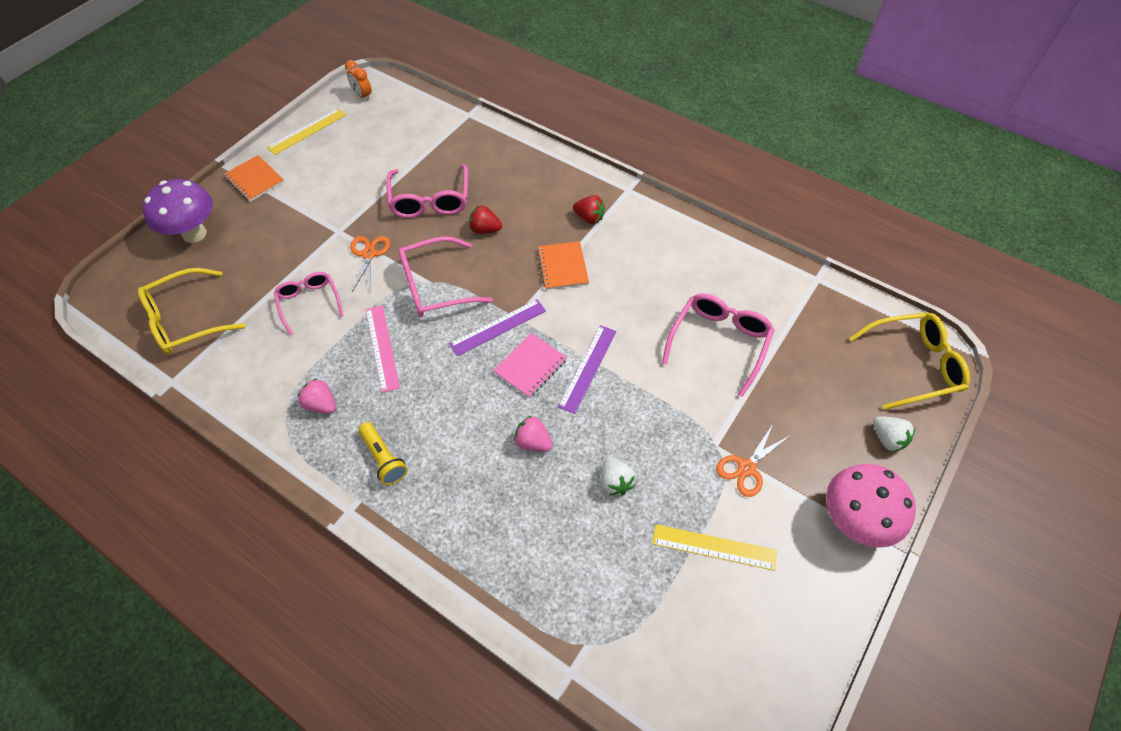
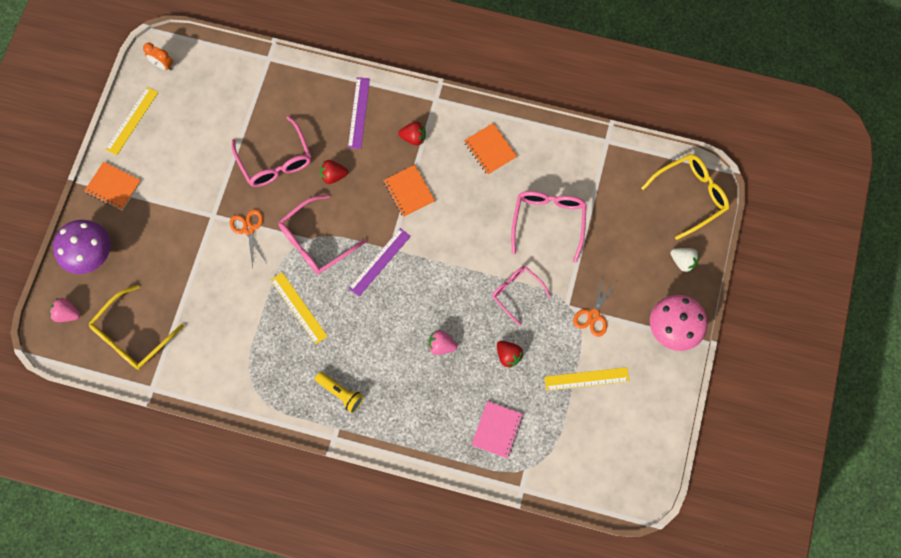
camera: 20 degrees left, 15 degrees up
pink glasses [274,272,344,336] -> pink glasses moved to [492,266,551,326]
pink strawberry [298,378,336,414] -> pink strawberry moved to [49,298,80,322]
pink ruler [366,305,400,393] -> yellow ruler [271,272,328,344]
pink notebook [493,333,567,398] -> pink notebook moved to [471,401,523,459]
purple ruler [558,325,616,414] -> purple ruler moved to [348,77,370,149]
white strawberry [601,457,636,495] -> red strawberry [497,341,523,368]
none -> orange notebook [464,123,517,175]

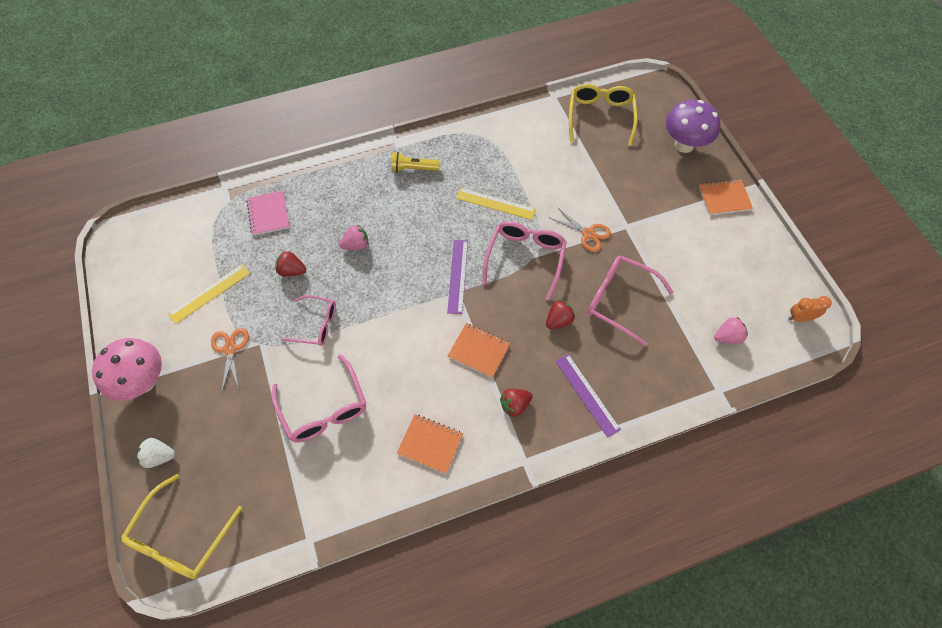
camera: 145 degrees right, 10 degrees down
pink strawberry [49,298,80,322] -> pink strawberry moved to [714,317,748,344]
yellow ruler [105,87,158,156] -> none

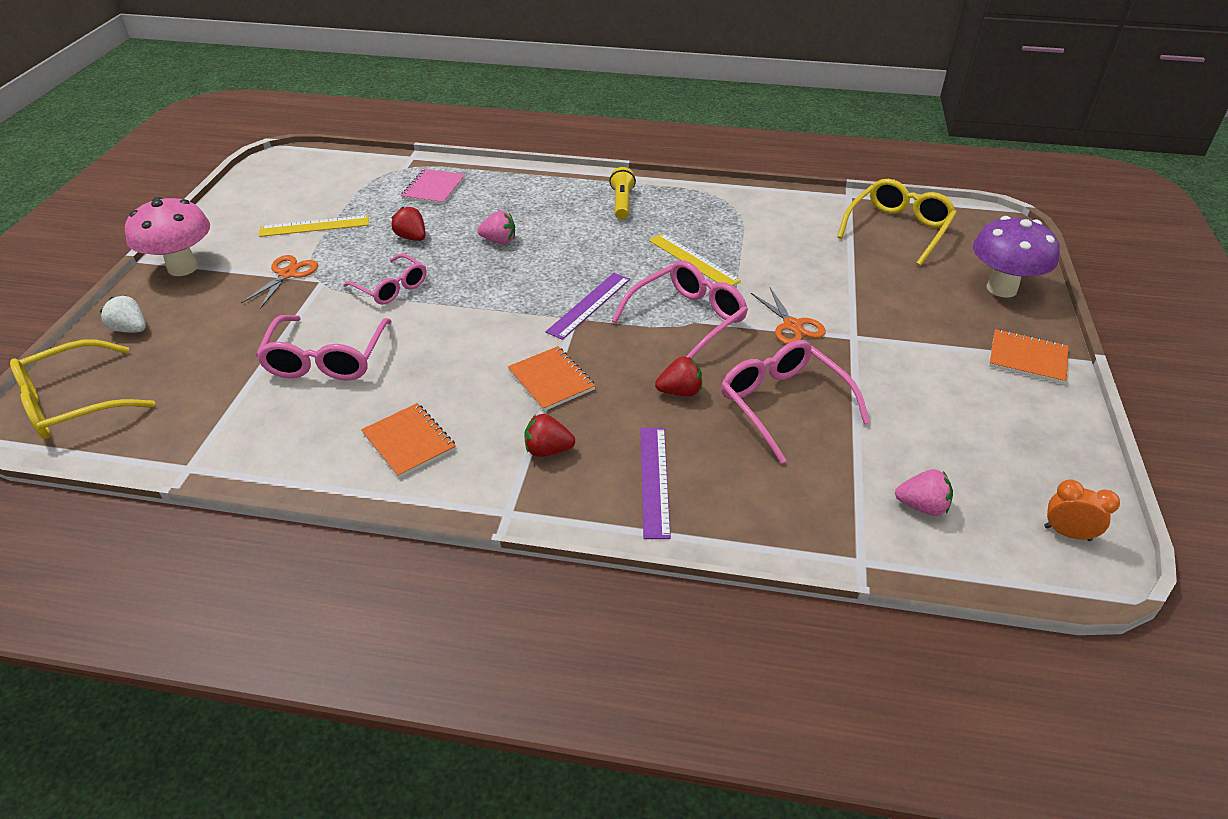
camera: 30 degrees right, 20 degrees down
yellow flashlight [391,152,440,173] -> yellow flashlight turned 60 degrees clockwise [609,167,636,219]

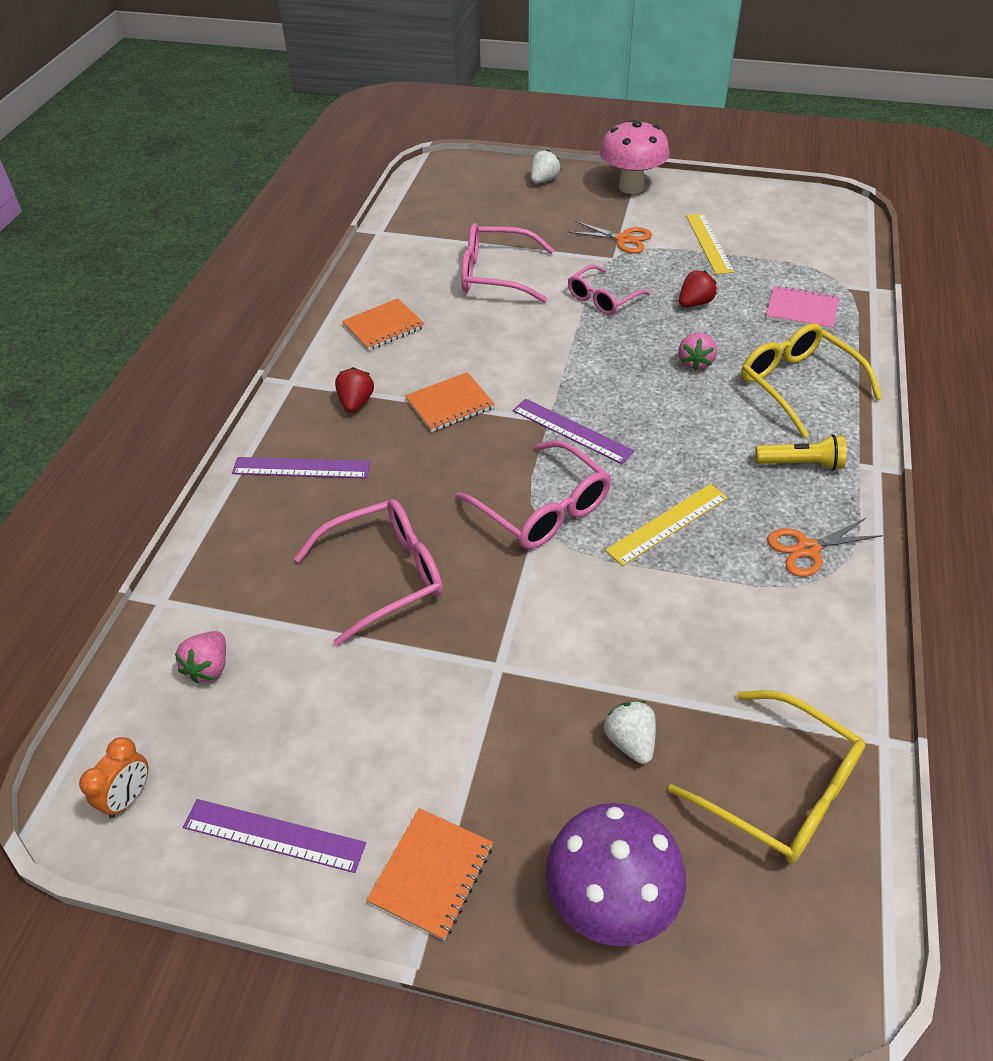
camera: 95 degrees right, 5 degrees up
yellow glasses [10,340,155,439] -> yellow glasses moved to [741,323,882,438]
red strawberry [655,357,702,396] -> none
orange scissors [751,287,826,344] -> orange scissors moved to [767,517,883,577]
none -> purple ruler [183,799,366,873]
none -> white strawberry [603,701,656,764]

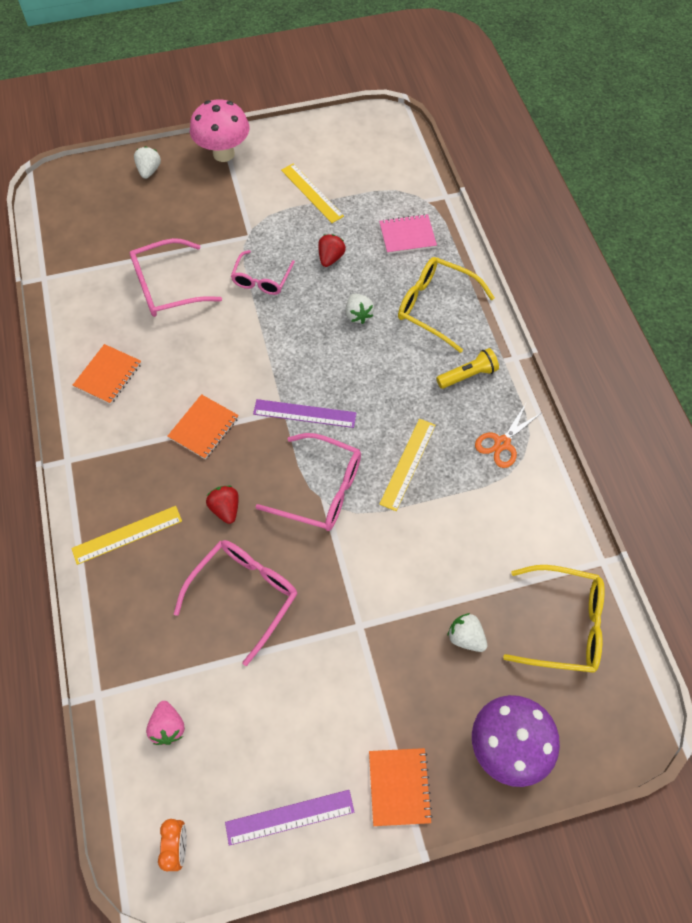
camera: 30 degrees left, 15 degrees up
purple ruler [232,457,370,479] -> yellow ruler [71,506,182,565]
red strawberry [335,367,374,413] -> red strawberry moved to [206,486,239,524]
orange scissors [569,221,652,253] -> none
pink strawberry [679,333,717,371] -> white strawberry [346,293,374,324]

